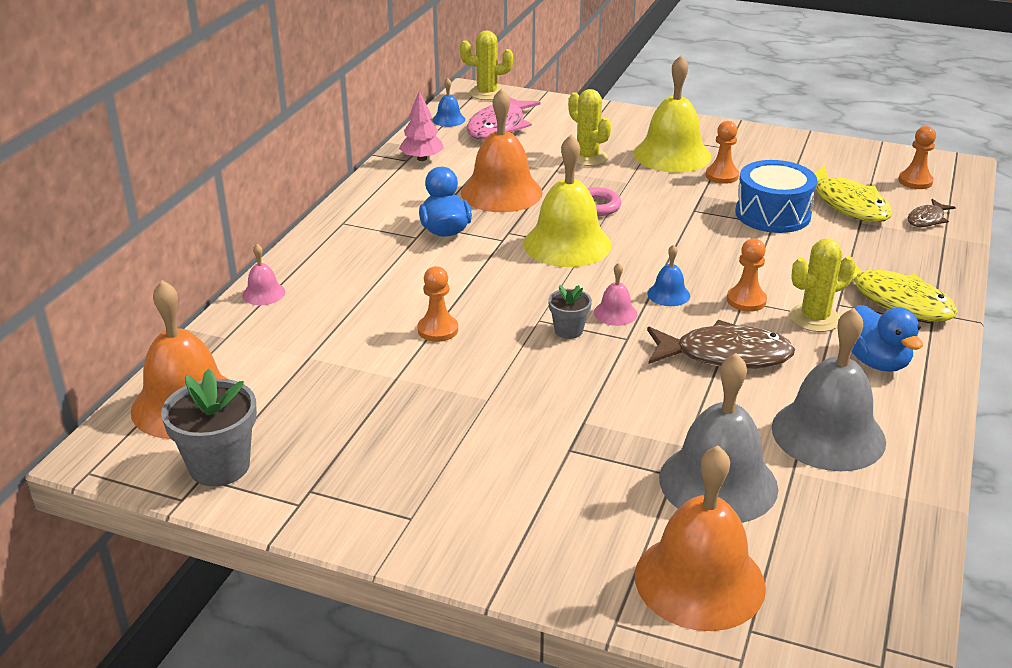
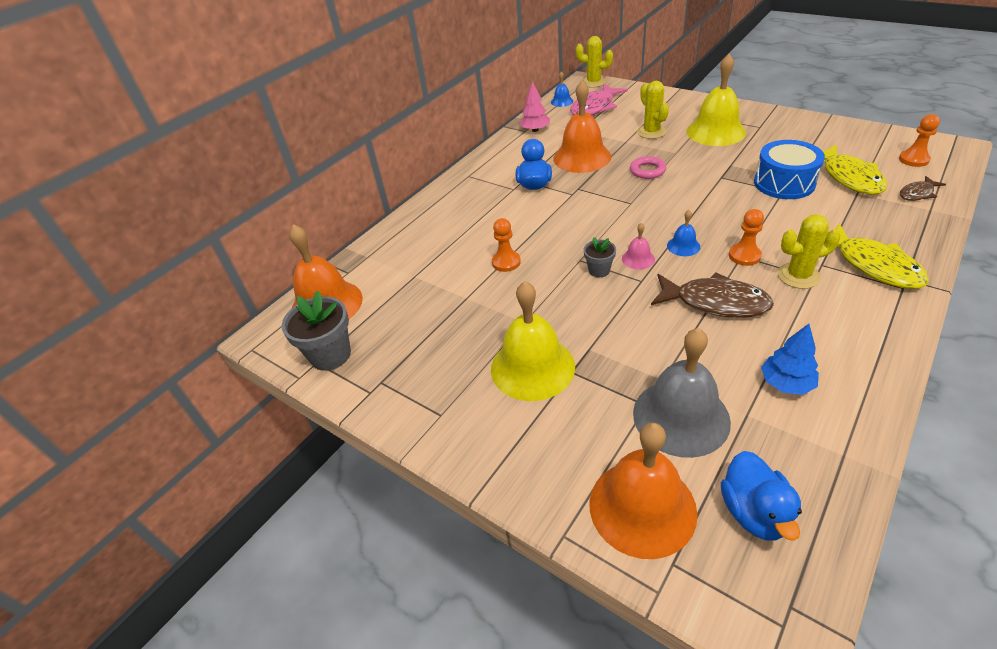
camera: 20 degrees right, 10 degrees up
pink bell [242,244,285,305] -> none
yellow bell [523,134,612,267] -> yellow bell moved to [491,281,575,401]
orange pawn [706,121,739,184] -> none
grey bell [772,308,886,471] -> blue tree [761,324,819,395]
blue duck [851,305,923,372] -> blue duck moved to [721,451,802,541]

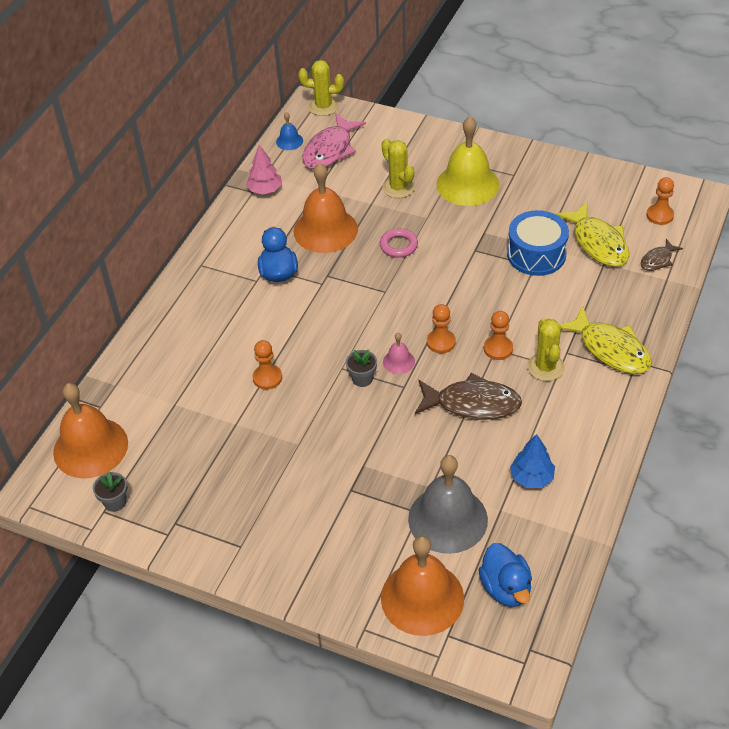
camera: 15 degrees left, 5 degrees up
grey flower pot [282,291,351,371] -> grey flower pot [93,471,127,512], size x0.56
yellow bell [491,281,575,401] -> none
blue bell [667,210,700,256] -> orange pawn [427,304,456,353]
yellow cactus [777,215,841,289] -> yellow cactus turned 75 degrees counterclockwise [527,318,565,381]

